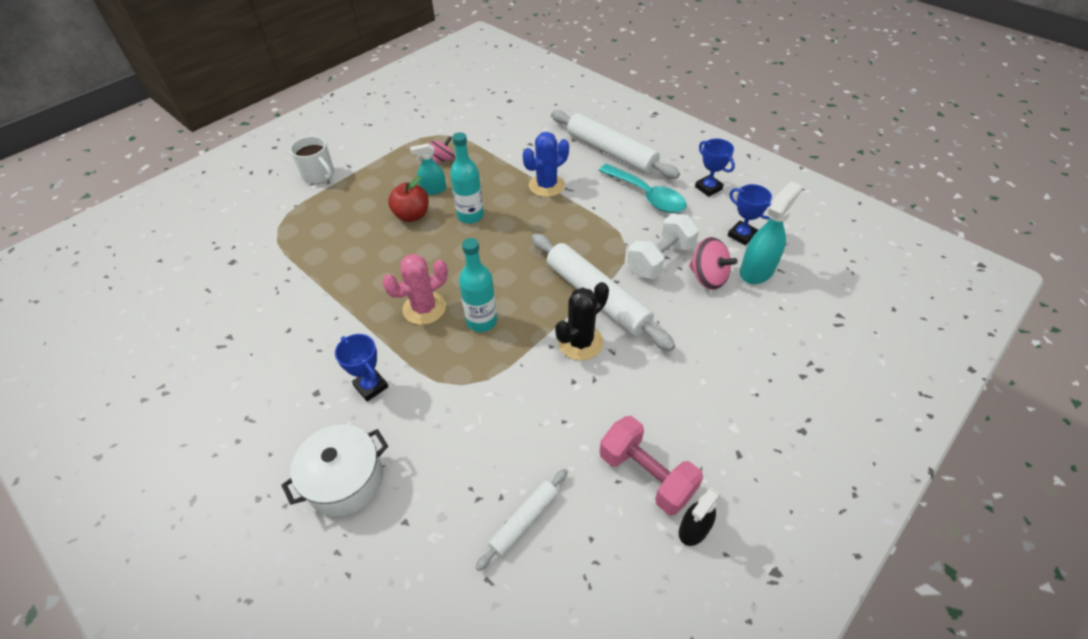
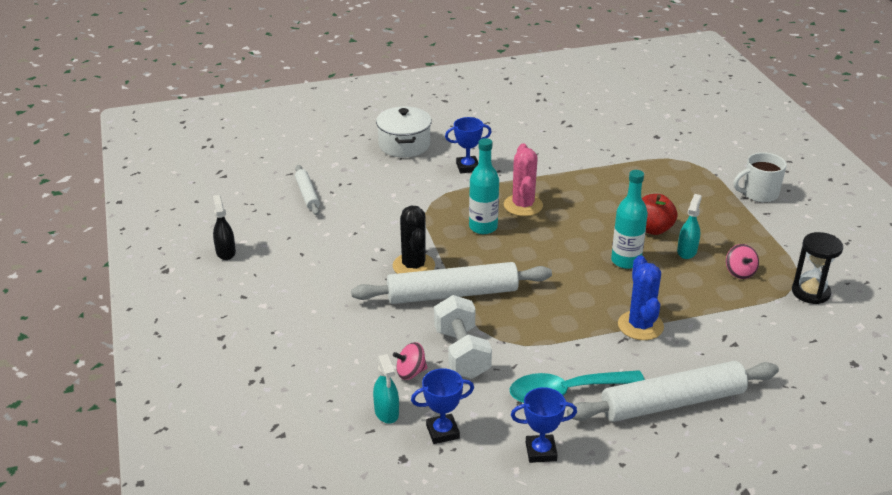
camera: 120 degrees right, 15 degrees down
pink dumbbell [600,416,703,515] -> none
pink spinning top [689,237,738,290] -> pink spinning top [393,342,428,380], size x0.66
turquoise spray bottle [740,181,802,284] -> turquoise spray bottle [373,354,399,424], size x0.62
none -> black hourglass [792,232,843,304]

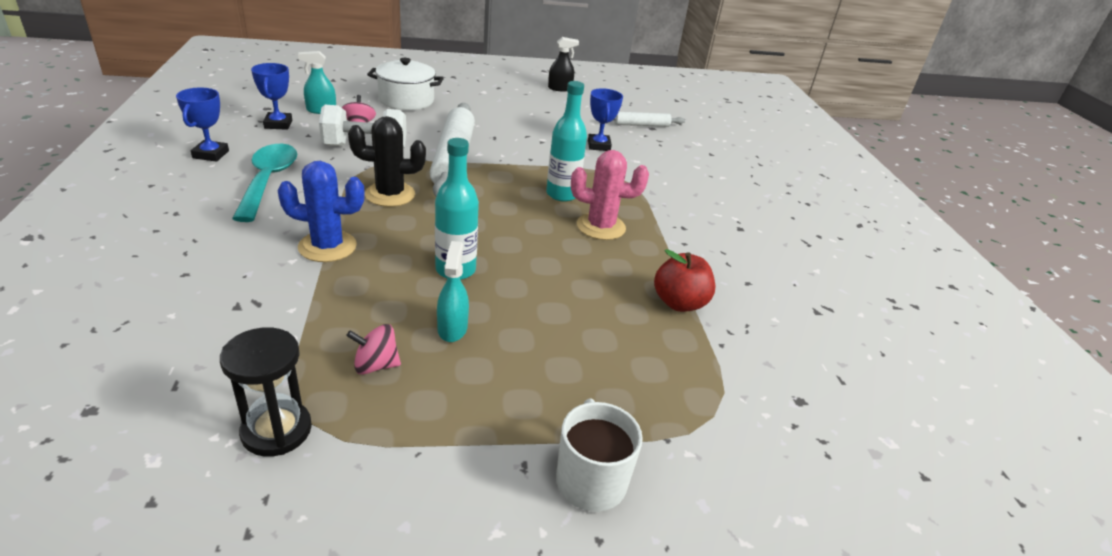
camera: 95 degrees right, 0 degrees up
white pot [376,106,432,157] -> white pot moved to [367,58,444,110]
black cactus [393,205,435,274] -> black cactus moved to [348,116,426,207]
blue trophy [445,117,492,174] -> blue trophy moved to [588,88,623,151]
white rolling pin [567,361,779,422] -> none
red apple [642,194,678,235] -> red apple moved to [654,249,715,312]
turquoise spray bottle [677,194,702,259] -> turquoise spray bottle turned 120 degrees counterclockwise [437,241,469,342]

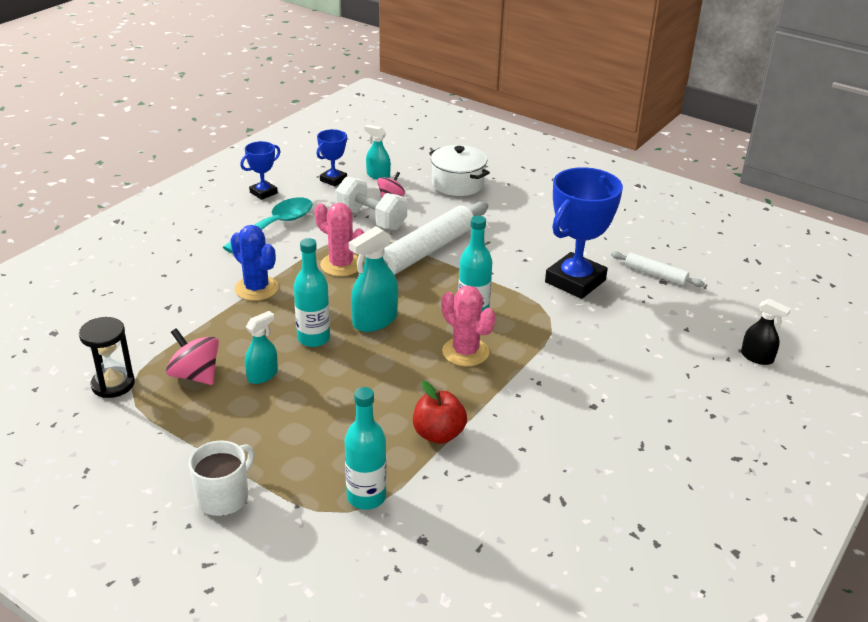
camera: 45 degrees right, 0 degrees up
pink spinning top [346,324,401,375] -> pink spinning top [166,328,219,385], size x1.51
black cactus [348,116,426,207] -> pink cactus [315,203,364,276]
black spray bottle [548,37,579,91] -> black spray bottle moved to [741,299,791,365]
blue trophy [588,88,623,151] -> blue trophy [545,167,623,299], size x1.97
none -> turquoise bottle [345,387,387,510]
none -> turquoise spray bottle [349,226,398,332]

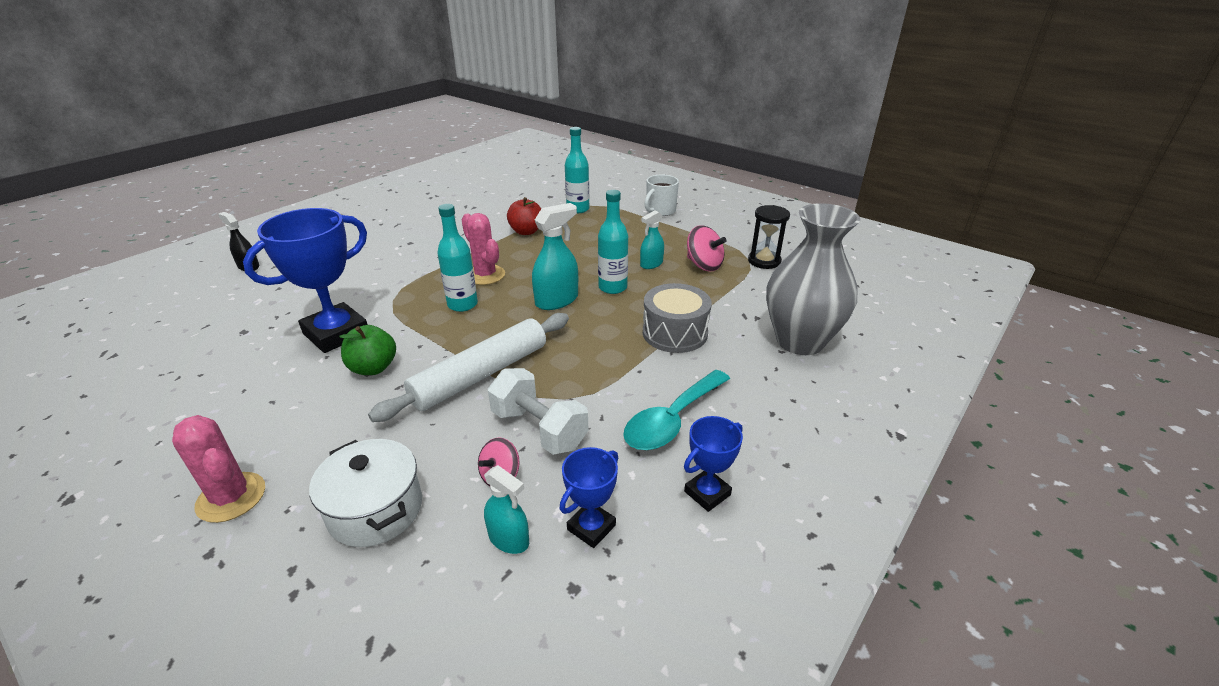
camera: 175 degrees left, 0 degrees up
blue cactus [230,225,279,301] -> grey drum [643,283,712,353]
pink cactus [315,203,364,276] -> pink cactus moved to [172,415,265,523]
white rolling pin [611,251,705,287] -> none
none -> green apple [339,325,396,375]
none -> grey vase [766,203,860,355]

